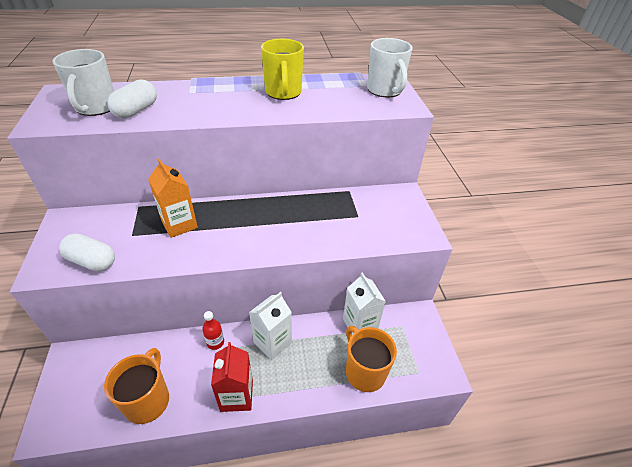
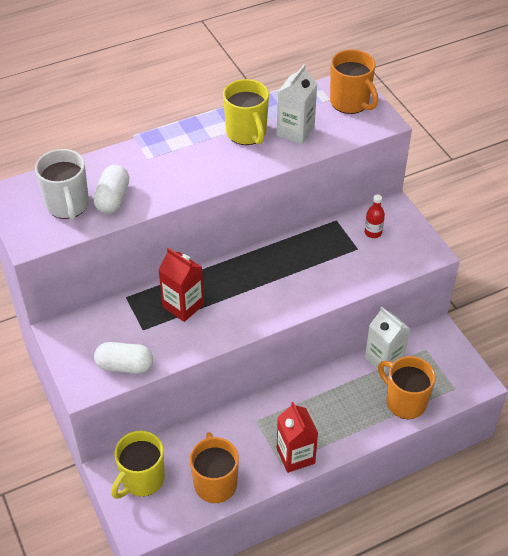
camera: 15 degrees left, 5 degrees up
orange carton [148,158,198,238] -> red carton [158,248,204,322]
red bottle [202,311,224,350] -> red bottle moved to [365,194,385,238]
white carton [249,292,292,360] -> white carton moved to [277,64,317,144]
white mug [367,38,413,97] -> orange mug [330,49,378,114]
none -> yellow mug [111,431,165,499]

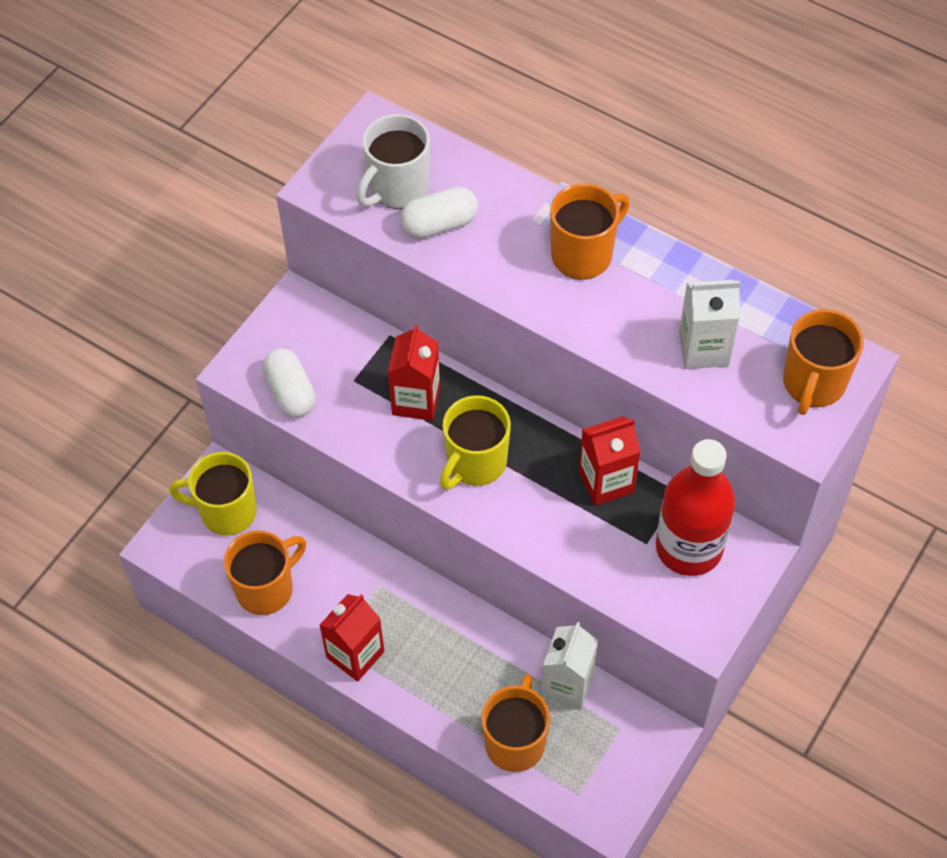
camera: 60 degrees right, 10 degrees up
yellow mug [223,79,269,145] -> yellow mug moved to [440,395,511,490]
red bottle [365,194,385,238] -> red bottle [656,439,735,576], size x2.44
none -> orange mug [550,183,630,280]
none -> red carton [579,416,641,506]

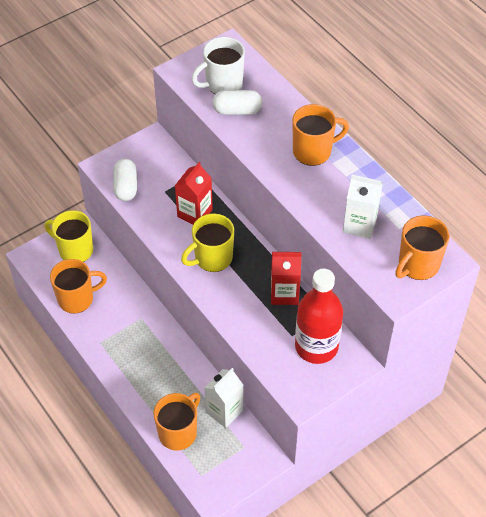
camera: 20 degrees right, 5 degrees down
red carton [319,594,384,682] -> none

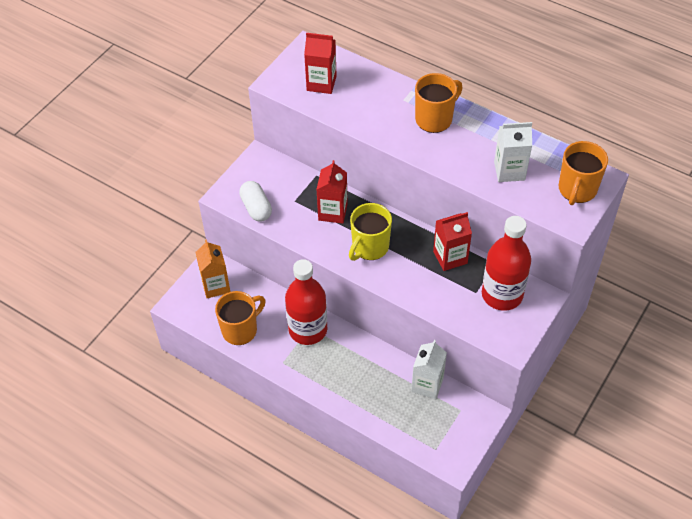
camera: 20 degrees left, 0 degrees up
yellow mug [44,210,93,262] -> orange carton [195,239,230,298]
orange mug [154,393,200,451] -> none
white mug [191,37,245,94] -> red carton [304,33,337,94]
white capsule [212,90,263,115] -> none
none -> red bottle [285,259,327,345]

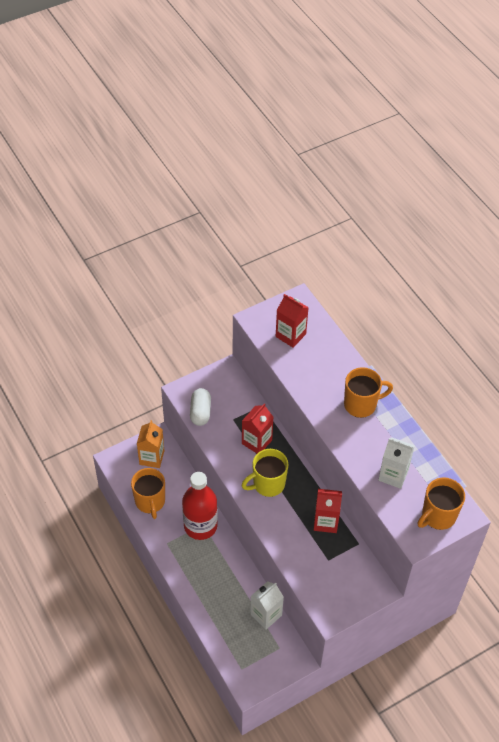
camera: 25 degrees right, 0 degrees up
orange mug [215,291,265,345] -> orange mug turned 90 degrees clockwise [131,468,165,519]
red bottle [482,216,531,311] -> none

